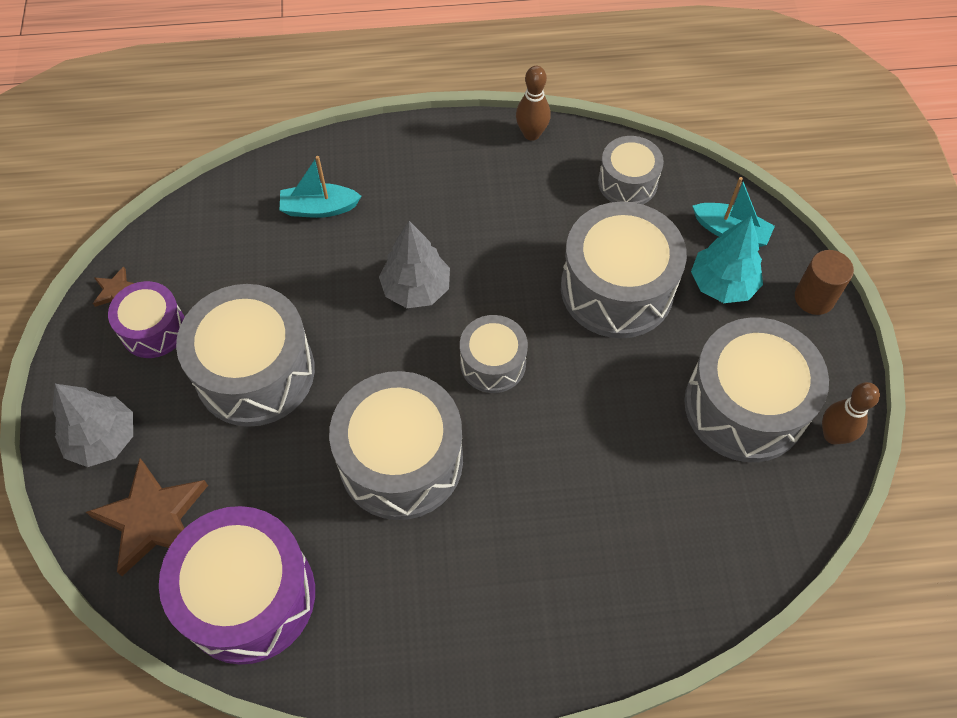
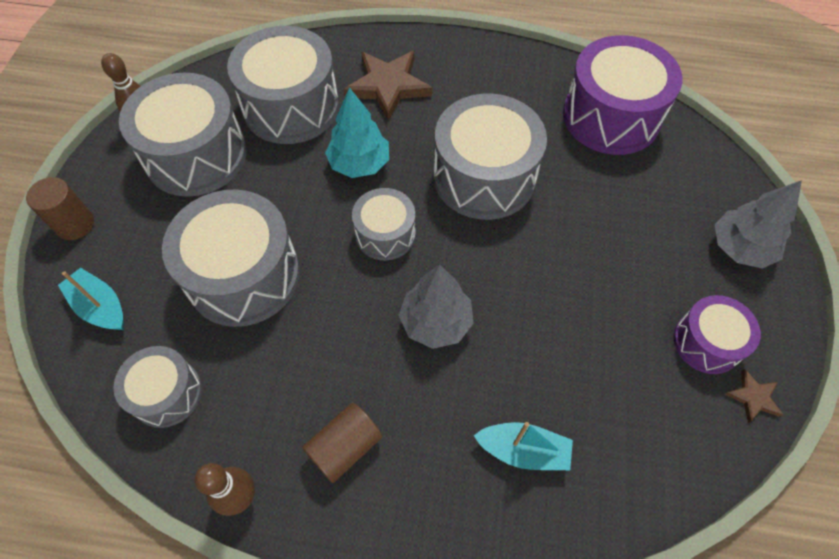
camera: 165 degrees left, 0 degrees up
brown star [86,458,208,576] -> brown star moved to [344,51,432,121]
grey drum [176,284,315,427] -> grey drum moved to [227,26,339,144]
turquoise tree [691,216,763,303] -> turquoise tree moved to [325,87,389,178]
none -> brown cylinder [302,403,382,483]

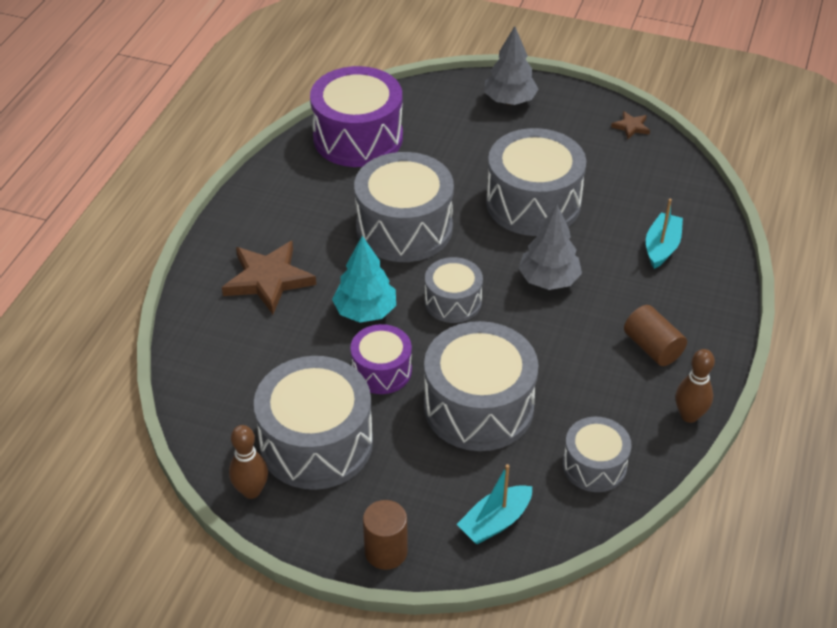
camera: 80 degrees left, 15 degrees down
grey drum [227,26,339,144] -> grey drum moved to [486,128,586,236]
purple drum [673,295,761,374] -> purple drum moved to [350,324,412,394]

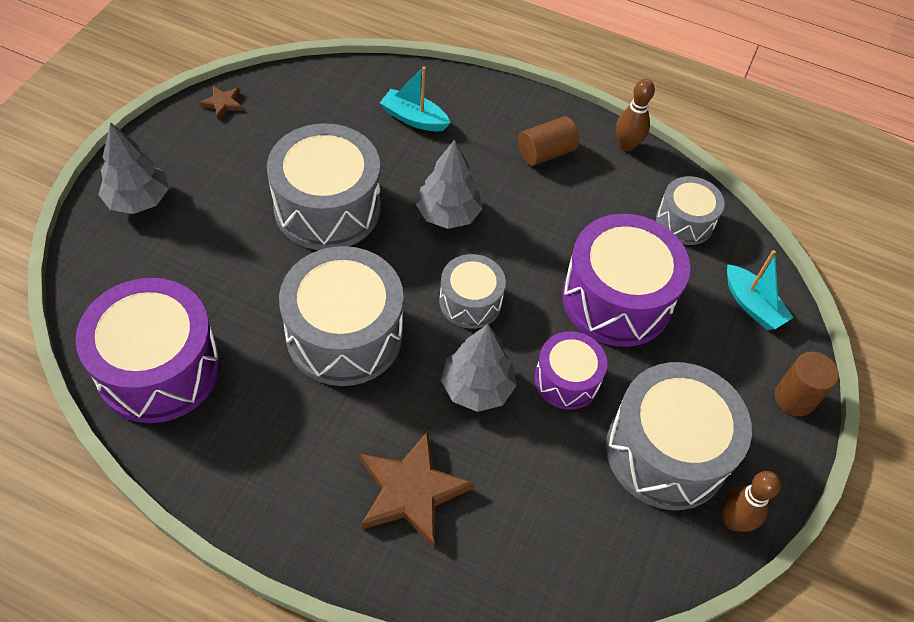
camera: 90 degrees left, 10 degrees up
turquoise tree [332,236,396,323] -> grey tree [441,324,516,412]
grey drum [424,321,539,451] -> purple drum [562,214,690,347]

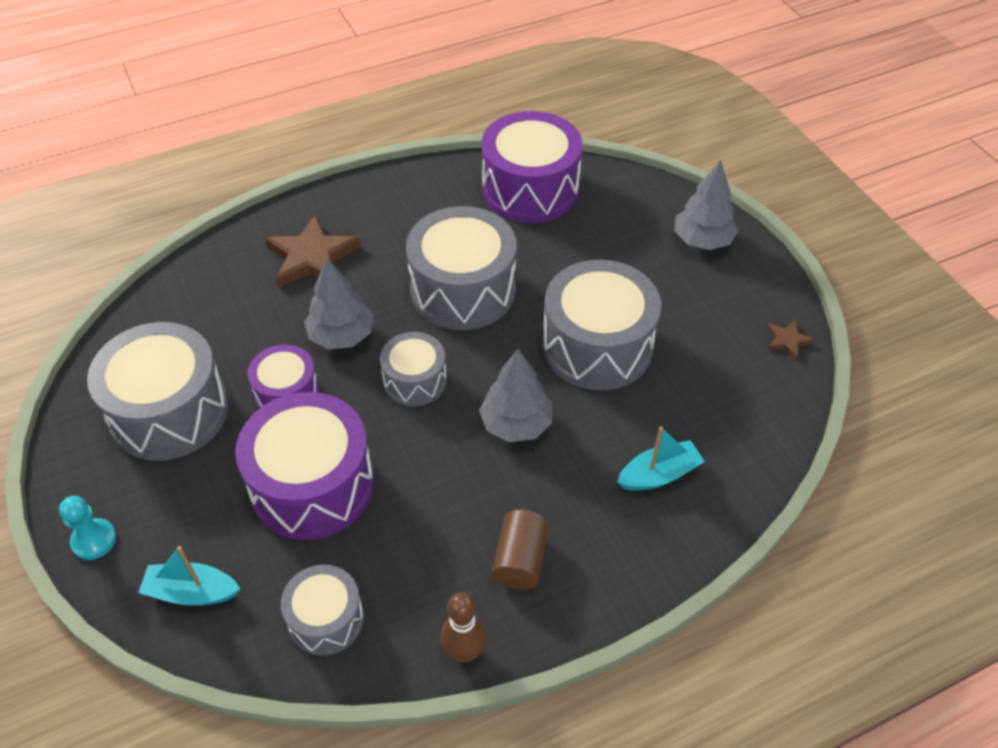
camera: 135 degrees right, 5 degrees down
brown bowling pin [722,471,781,532] -> none
brown cylinder [775,352,839,416] -> turquoise pawn [59,496,116,560]

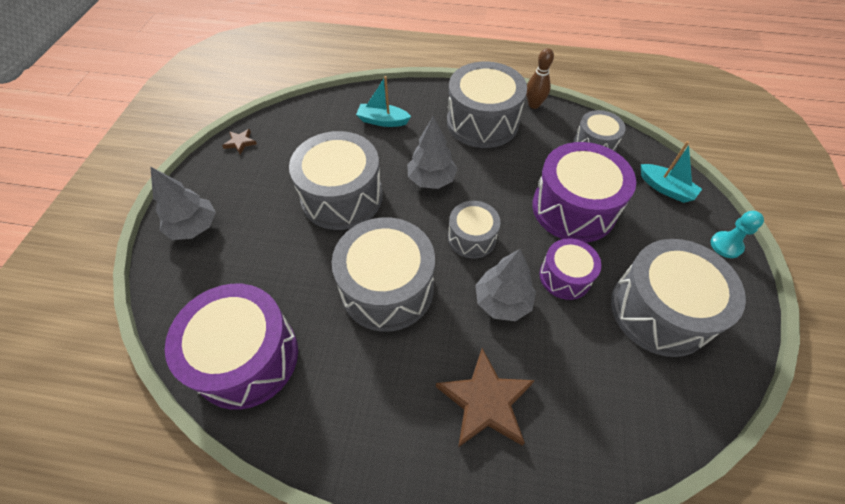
camera: 145 degrees left, 5 degrees up
brown cylinder [492,510,549,590] -> grey drum [447,62,527,148]

